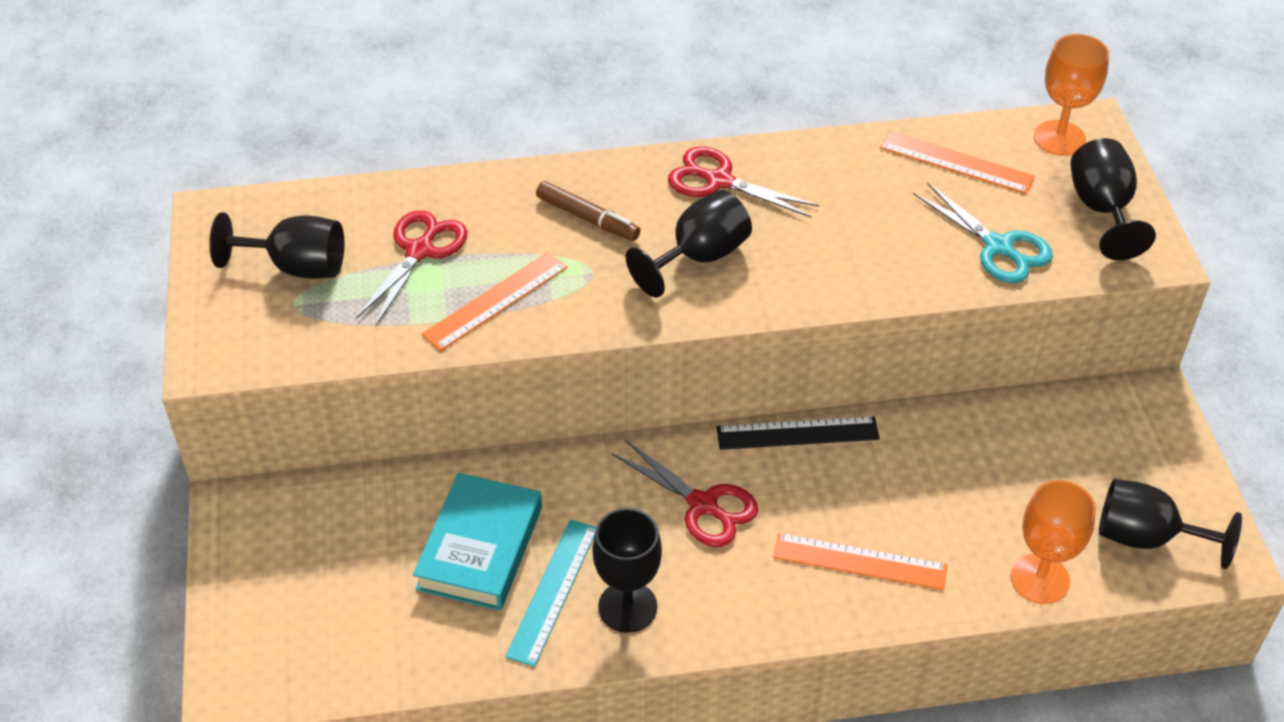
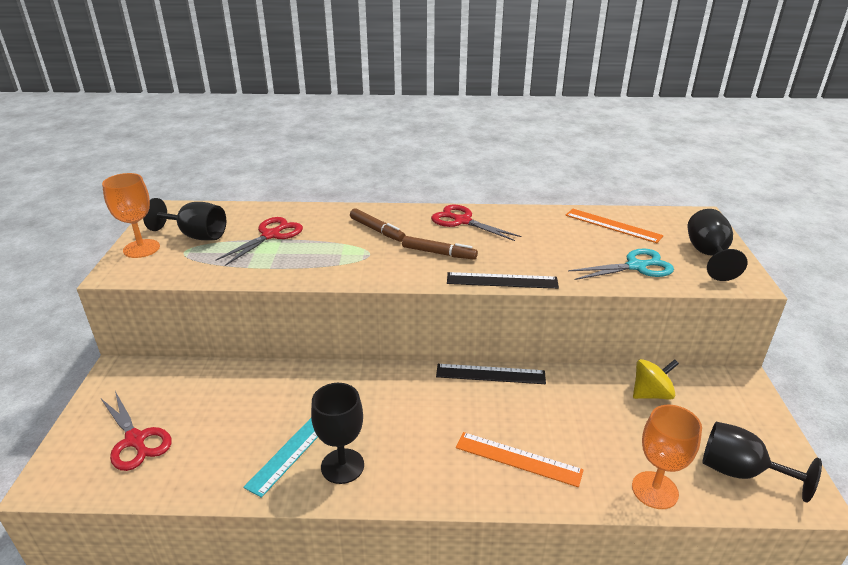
camera: 10 degrees right, 15 degrees down
turquoise book [413,473,542,611] -> none
orange ruler [422,252,567,351] -> none
red scissors [611,439,758,547] -> red scissors moved to [101,391,172,471]
black goblet [626,190,752,297] -> brown marker [402,236,478,260]
turquoise scissors [913,182,1053,283] -> turquoise scissors turned 75 degrees counterclockwise [568,248,674,280]
orange goblet [1034,34,1109,156] -> orange goblet moved to [102,173,160,258]
none -> black ruler [447,272,559,289]
none -> yellow spinning top [633,359,679,400]

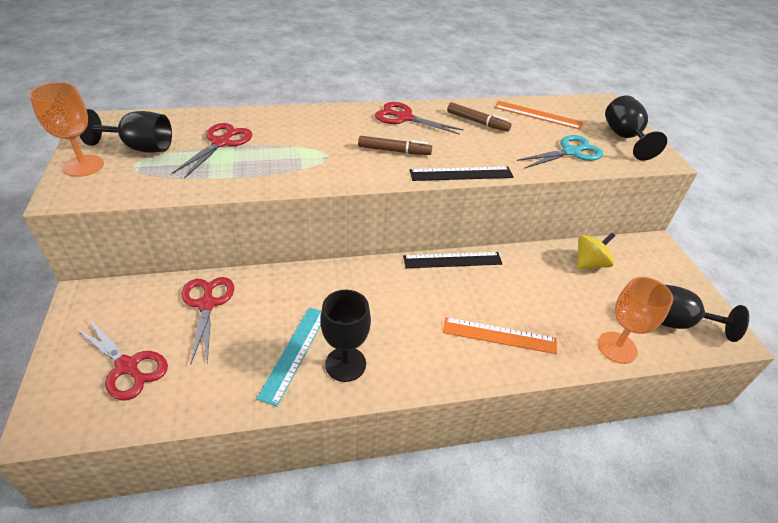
camera: 15 degrees left, 10 degrees up
brown marker [350,208,405,242] -> brown marker moved to [447,102,511,132]
none -> red scissors [182,277,234,365]

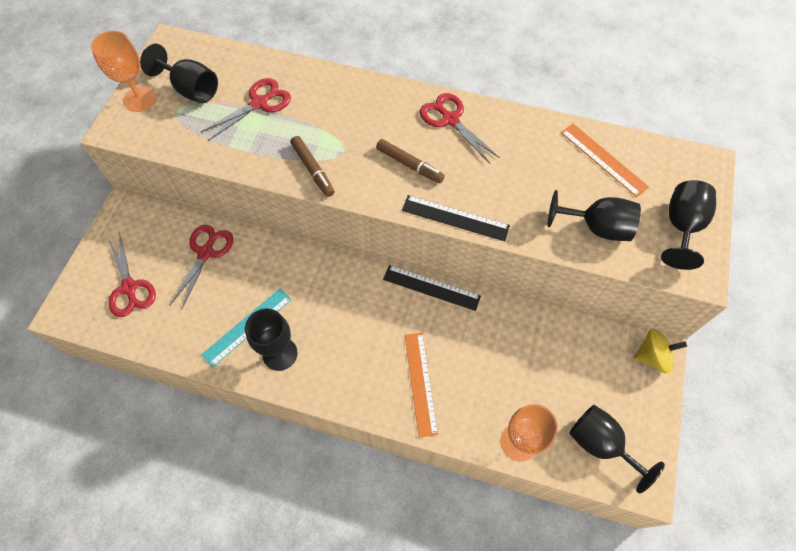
camera: 30 degrees right, 20 degrees up
orange ruler [443,317,557,354] -> orange ruler turned 45 degrees clockwise [405,333,438,438]
brown marker [447,102,511,132] -> brown marker moved to [290,136,335,197]
turquoise scissors [517,135,603,169] -> black goblet [548,190,641,241]
yellow spinning top [577,233,615,269] -> yellow spinning top moved to [633,329,687,374]

